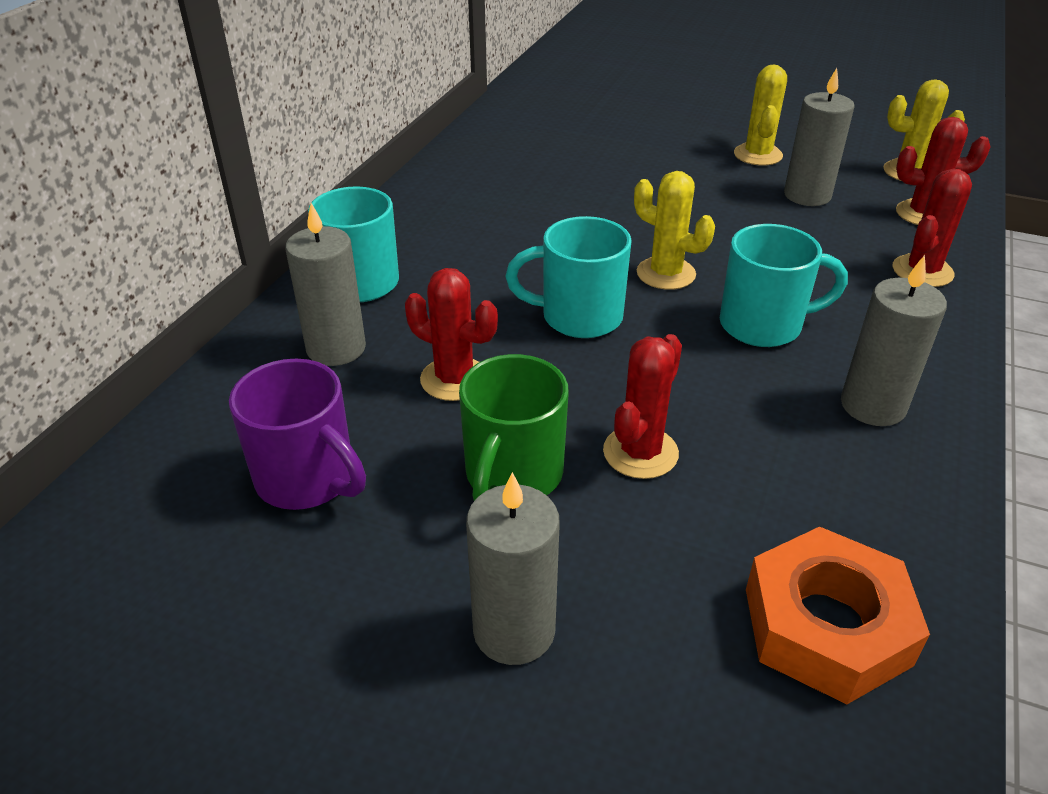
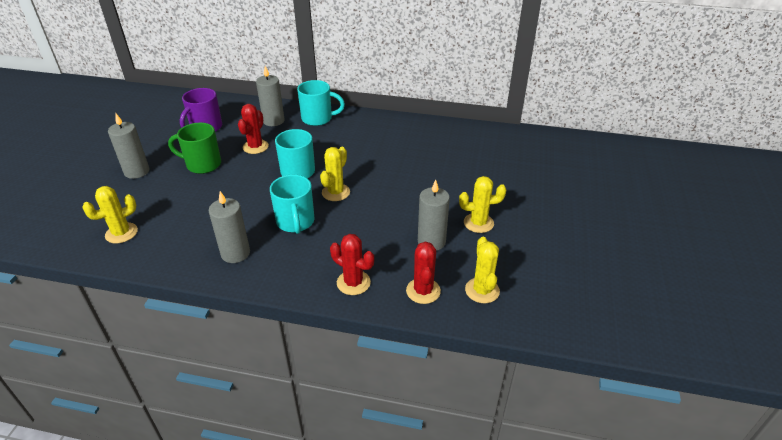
camera: 80 degrees right, 0 degrees up
red cactus [603,334,682,479] -> none
orange nut [746,527,930,704] -> yellow cactus [82,186,138,243]

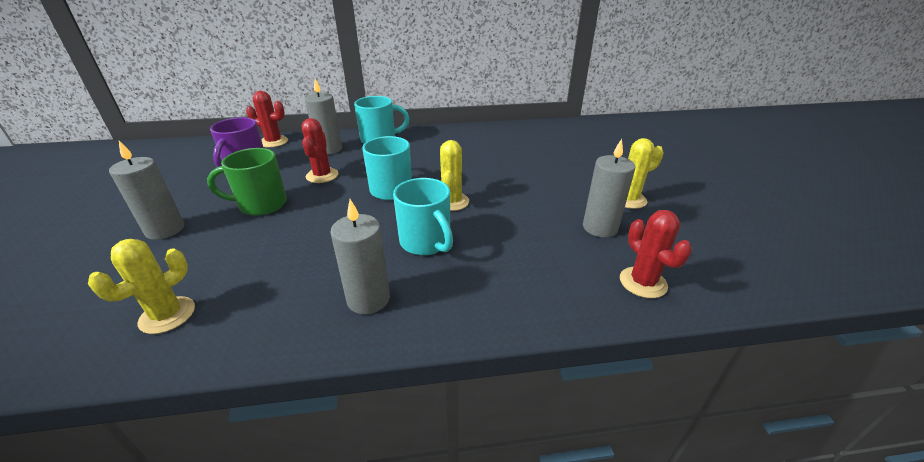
camera: 20 degrees left, 5 degrees down
red cactus [330,234,374,295] -> red cactus moved to [246,91,288,148]
yellow cactus [465,237,500,303] -> none

